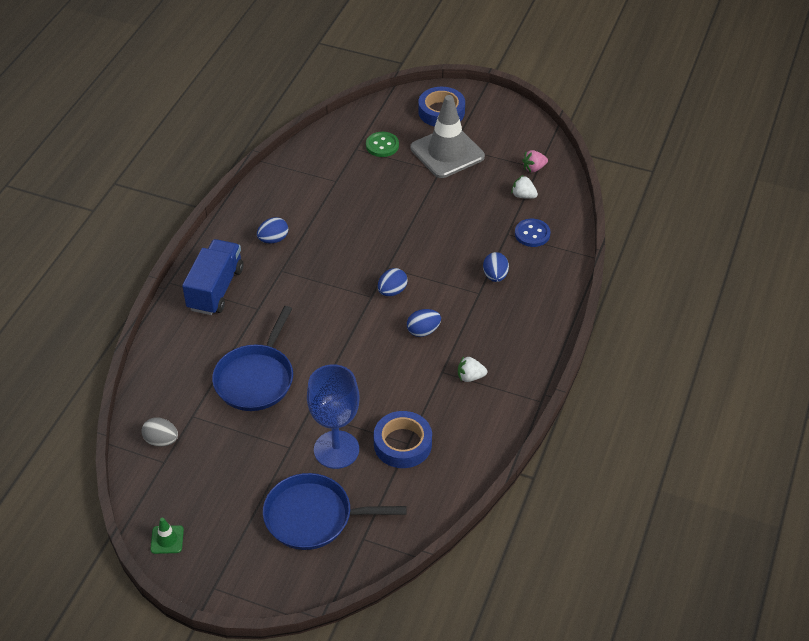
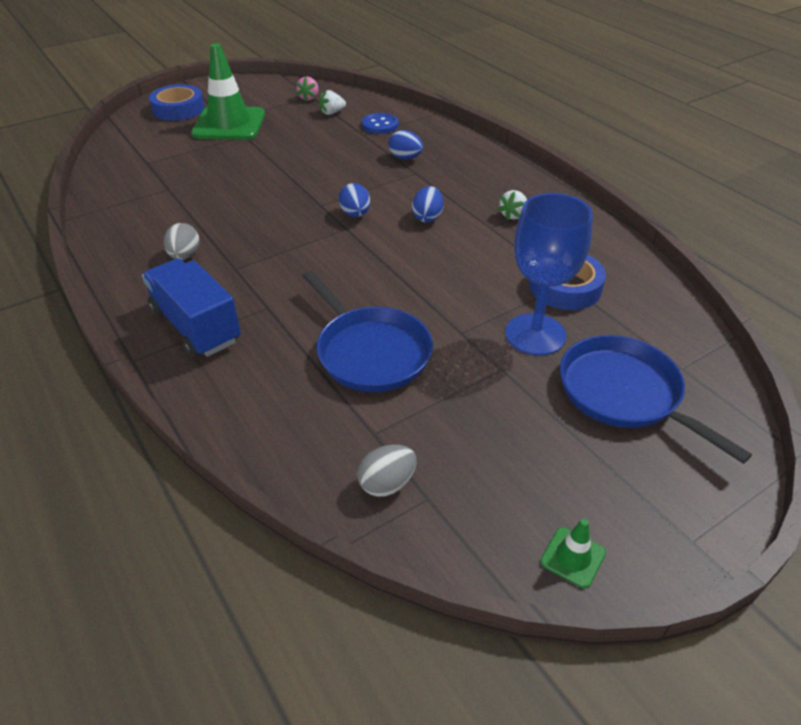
camera: 55 degrees left, 5 degrees down
blue egg [257,217,288,243] -> grey egg [164,223,199,260]
blue pan [263,473,407,550] -> blue pan turned 105 degrees clockwise [560,335,752,464]
green button [366,132,399,157] -> none
grey traffic cone [410,95,485,178] -> green traffic cone [191,43,265,140]

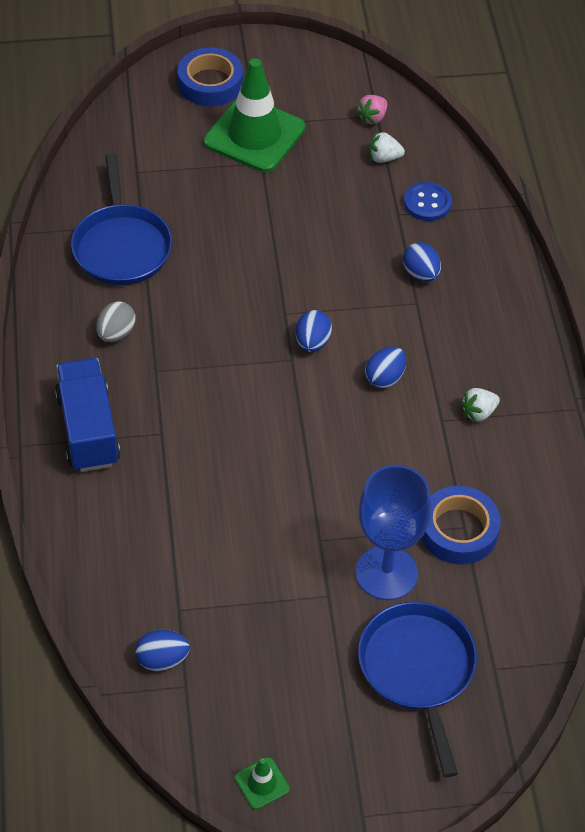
camera: 25 degrees right, 10 degrees up
blue pan [302,270,433,392] -> blue pan moved to [71,153,172,285]
grey egg [357,445,417,497] -> blue egg [135,630,190,671]

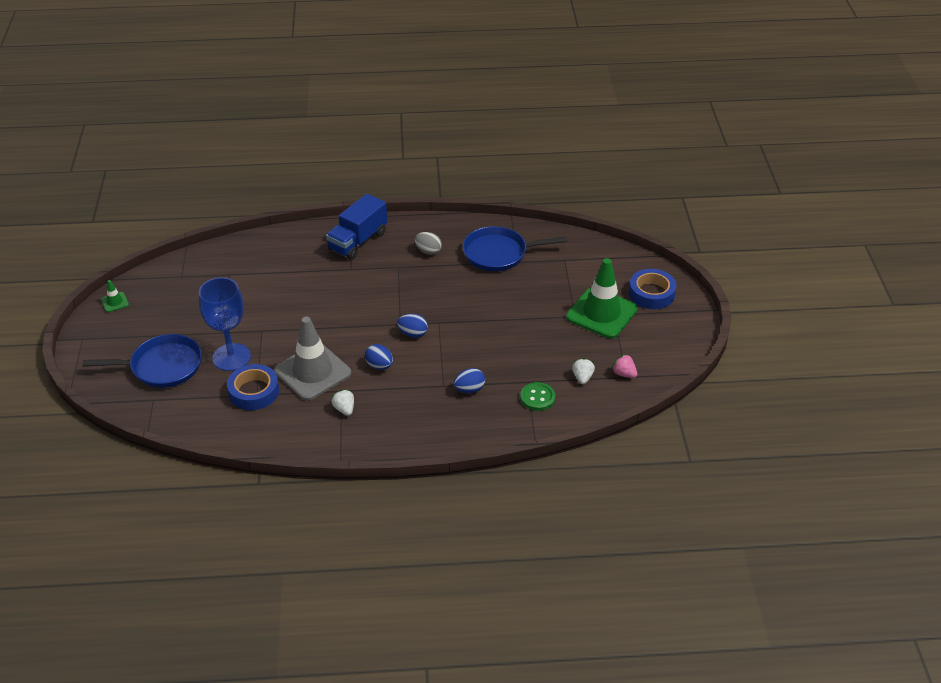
camera: 95 degrees right, 10 degrees down
blue truck [55,358,120,472] -> blue truck turned 135 degrees clockwise [326,194,387,260]
blue egg [135,630,190,671] -> none
blue button [404,182,452,221] -> green button [520,382,555,411]
none -> grey traffic cone [274,317,351,401]

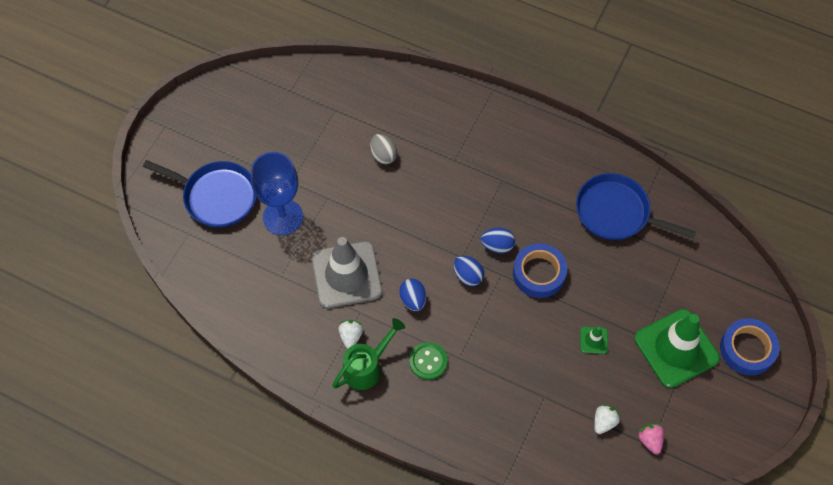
camera: 30 degrees right, 20 degrees up
green traffic cone [101,280,129,312] -> green traffic cone moved to [580,326,608,354]
blue tape [227,364,279,410] -> blue tape moved to [513,243,567,298]
blue truck [326,194,387,260] -> none
grey egg [415,232,442,255] -> grey egg moved to [370,134,397,164]
blue egg [454,368,485,393] -> blue egg moved to [481,227,515,253]
green button [520,382,555,411] -> green button moved to [409,342,448,380]
none -> green watering can [332,318,405,390]

